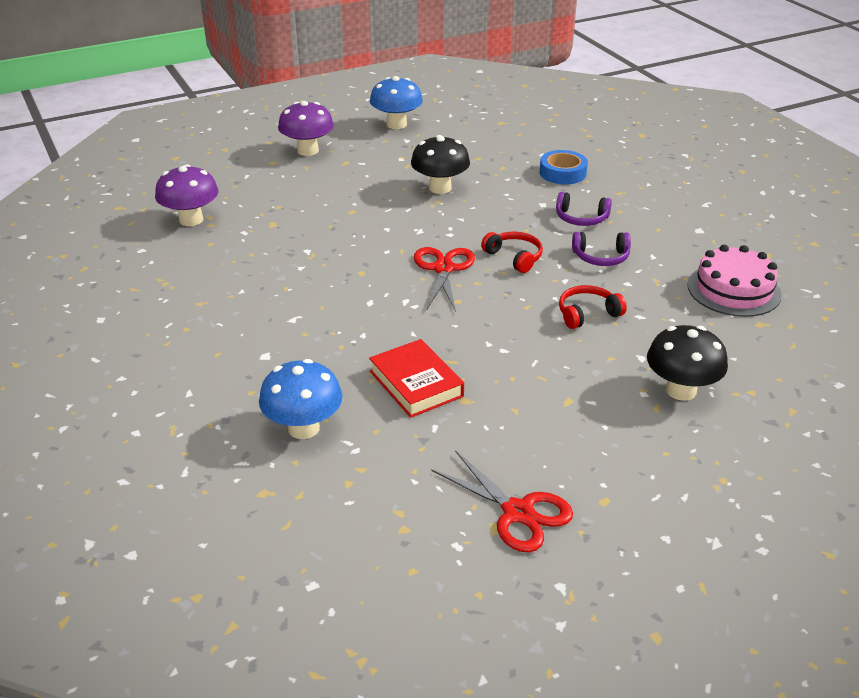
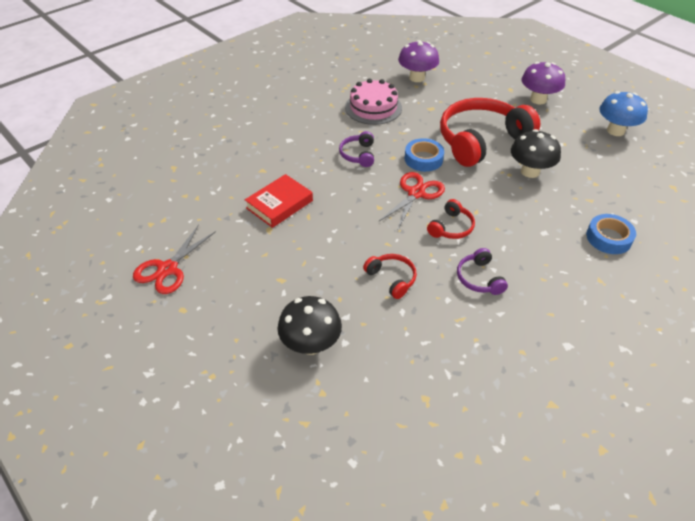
camera: 75 degrees right, 10 degrees up
blue mushroom [259,359,343,439] -> none
red scissors [414,247,475,312] -> red scissors turned 45 degrees counterclockwise [378,172,445,231]
purple headphones [556,192,612,226] -> purple headphones moved to [339,131,374,167]
pink cake [687,245,782,317] -> pink cake moved to [345,78,402,125]
none -> blue tape [405,138,444,172]
none -> red headphones [440,98,540,167]

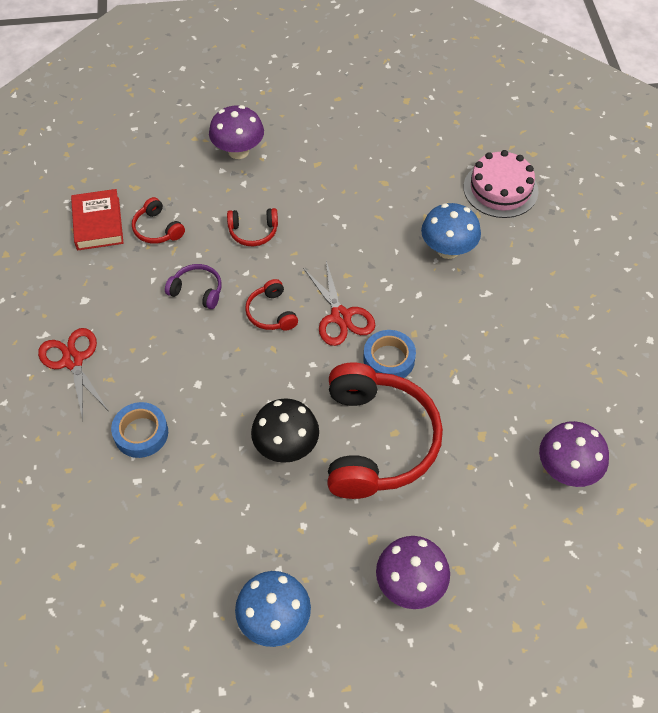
camera: 125 degrees right, 10 degrees up
red scissors [133,225,216,294] -> red scissors moved to [38,328,108,420]
red book [245,174,313,228] -> red book moved to [71,189,123,250]
black mushroom [277,296,342,355] -> purple mushroom [209,105,264,159]
purple headphones [339,131,374,167] -> none
pink cake [345,78,402,125] -> pink cake moved to [464,150,539,218]
none -> red headphones [132,197,185,244]
none -> blue mushroom [421,203,481,259]

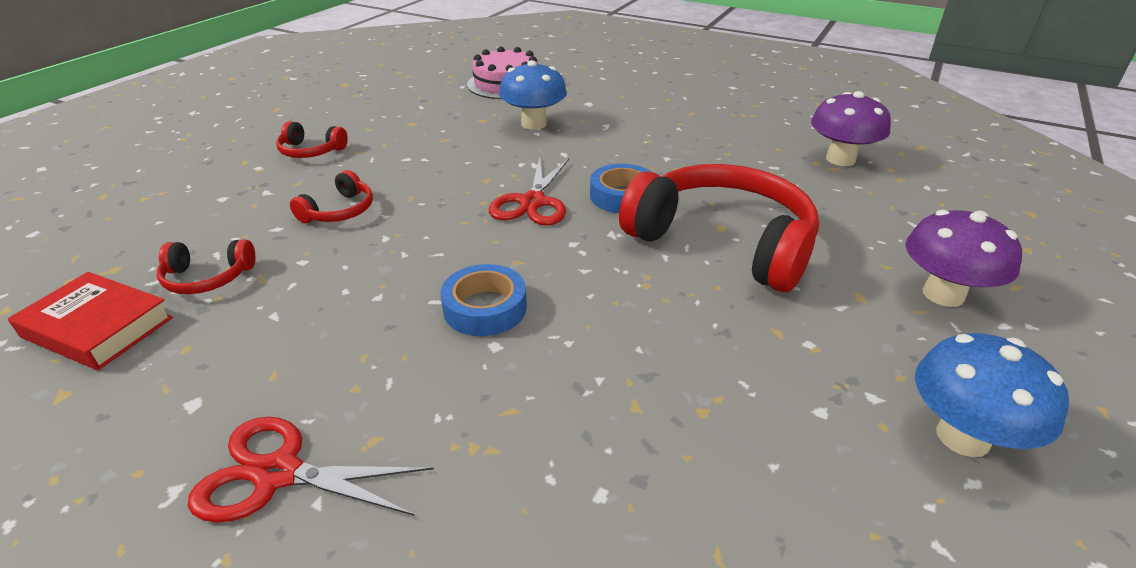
camera: 55 degrees left, 20 degrees down
blue tape [111,402,168,458] -> blue tape moved to [440,264,527,336]
purple headphones [165,264,222,309] -> none
purple mushroom [209,105,264,159] -> none
red headphones [245,279,298,331] -> red headphones moved to [276,121,348,158]
black mushroom [251,398,319,463] -> none
red scissors [303,261,375,346] -> red scissors turned 90 degrees clockwise [489,157,569,225]

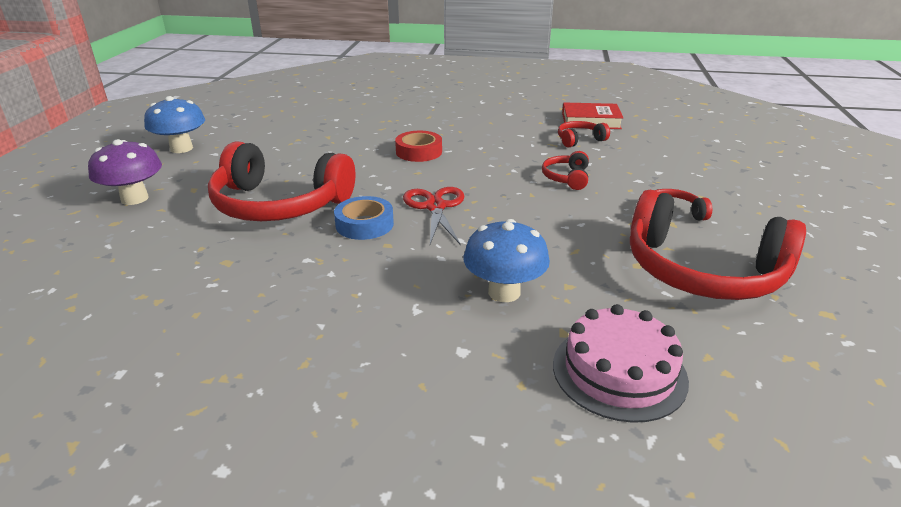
camera: 160 degrees right, 5 degrees down
red scissors [188,417,434,523] -> none
blue tape [440,264,527,336] -> red tape [395,131,442,162]
purple mushroom [811,91,891,166] -> none
none -> red headphones [630,190,806,300]

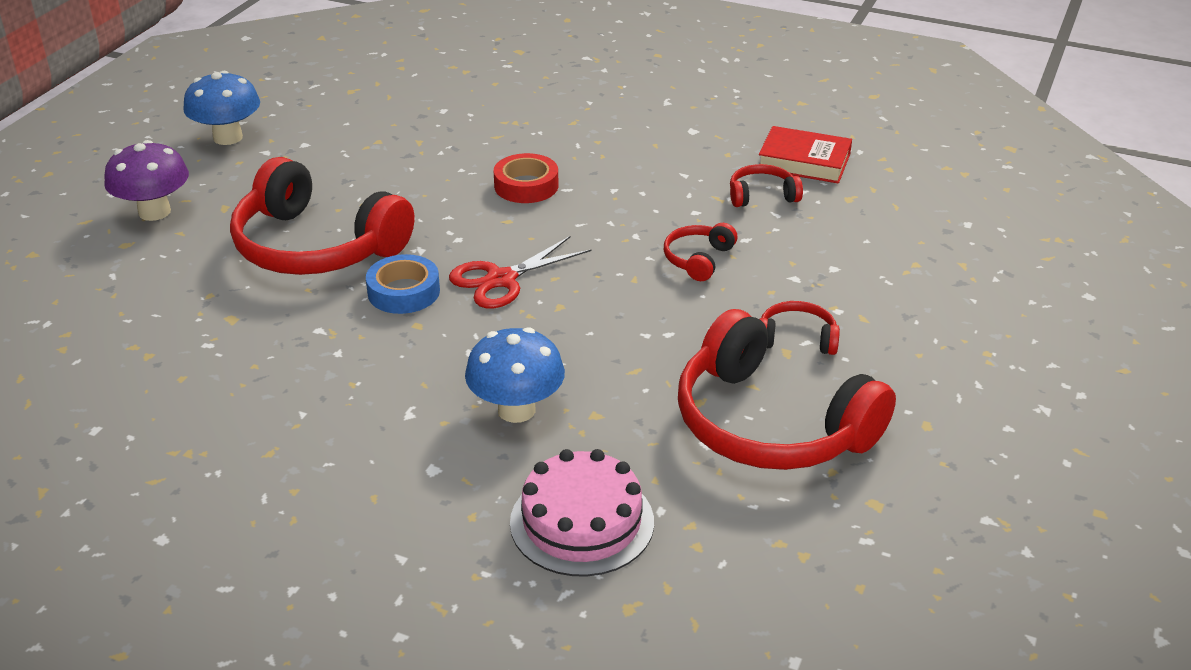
camera: 15 degrees right, 5 degrees up
red scissors [403,187,464,245] -> red scissors turned 135 degrees counterclockwise [449,236,591,308]

